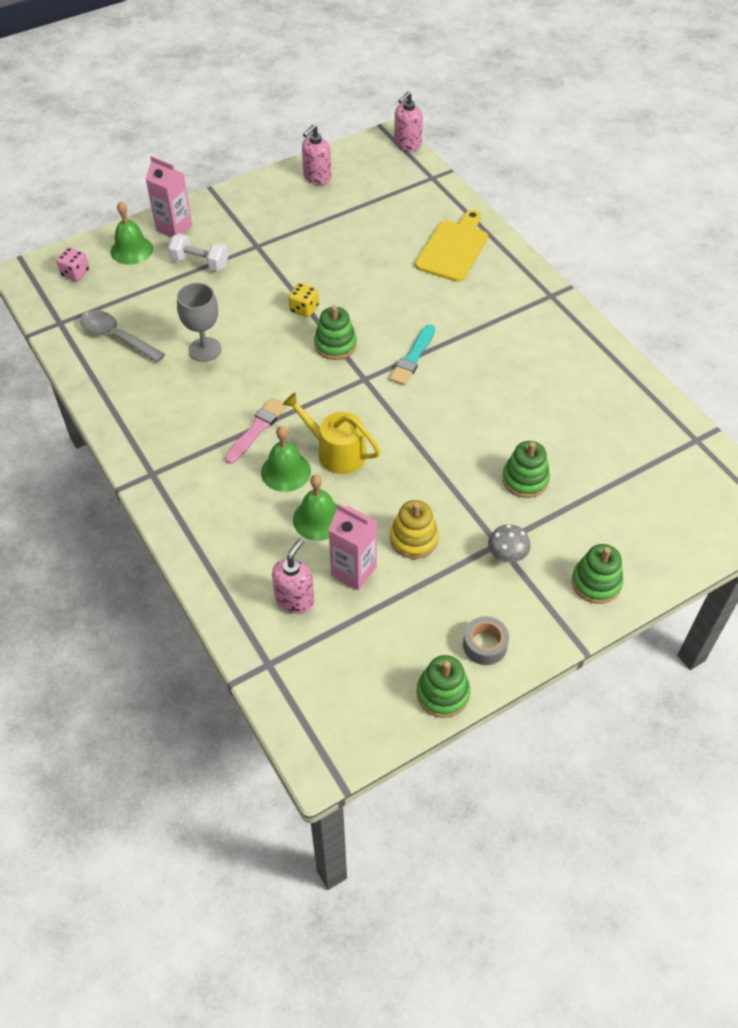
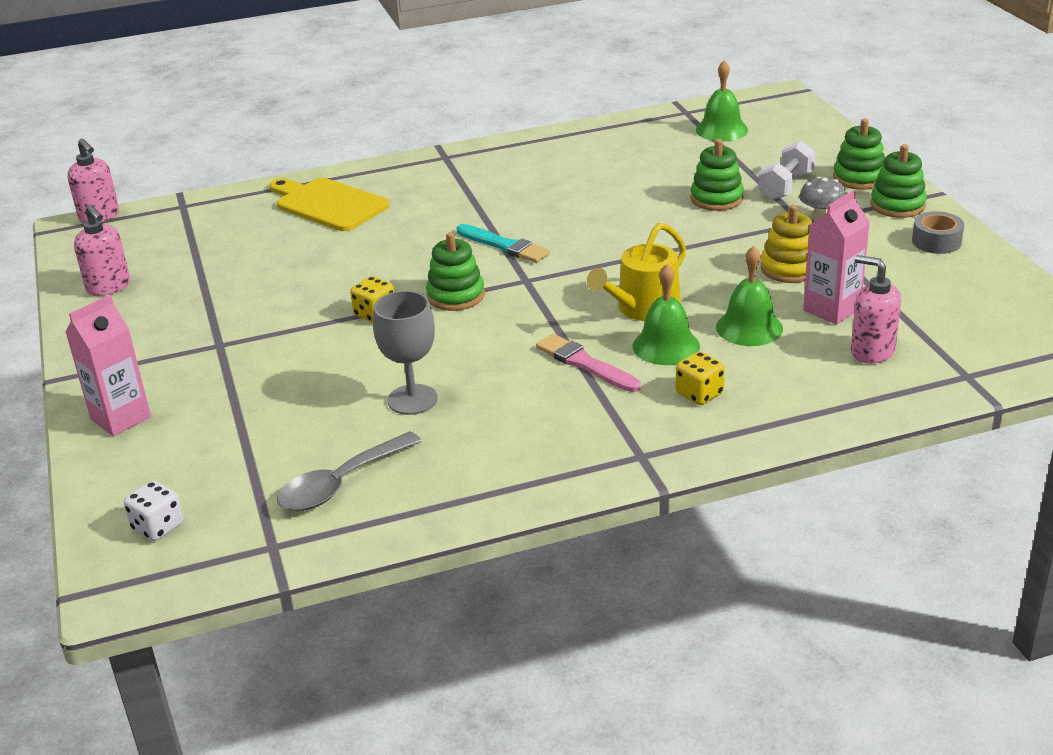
camera: 75 degrees left, 20 degrees down
pink dice [56,247,89,281] -> white dice [124,481,183,541]
green bell [111,201,153,265] -> green bell moved to [696,60,748,141]
white dumbbell [168,234,228,271] -> white dumbbell moved to [758,141,816,200]
green stacking toy [416,655,470,718] -> green stacking toy moved to [871,144,927,218]
none -> yellow dice [676,351,725,405]

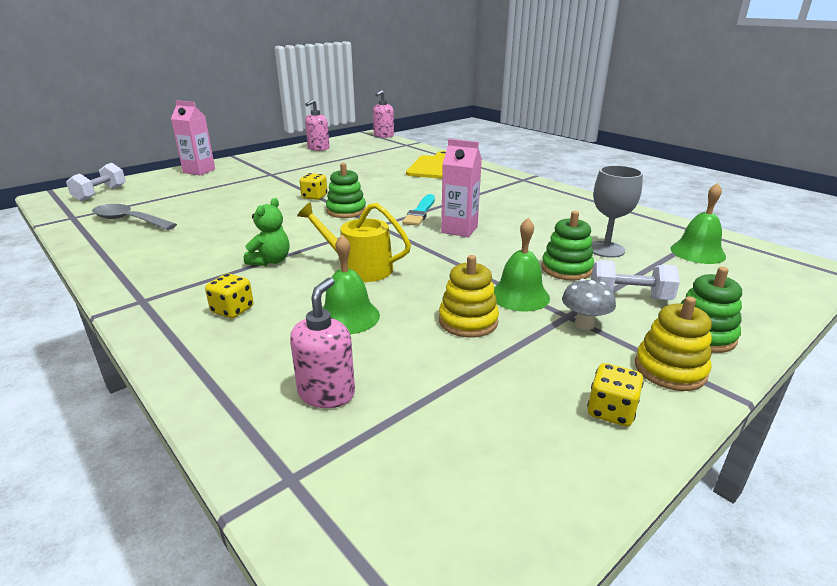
camera: 65 degrees right, 5 degrees down
white dice [124,481,183,541] -> white dumbbell [66,163,126,201]
grey goblet [373,291,438,415] -> grey goblet moved to [591,165,643,258]
pink brush [536,334,641,392] -> green teddy bear [244,198,289,266]
green bell [633,264,700,365] -> green bell moved to [494,218,550,312]
pink carton [803,190,870,325] -> pink carton moved to [441,139,482,237]
green stacking toy [871,144,927,218] -> yellow stacking toy [635,296,712,391]
grey tape [912,211,964,254] -> yellow dice [587,363,644,427]

